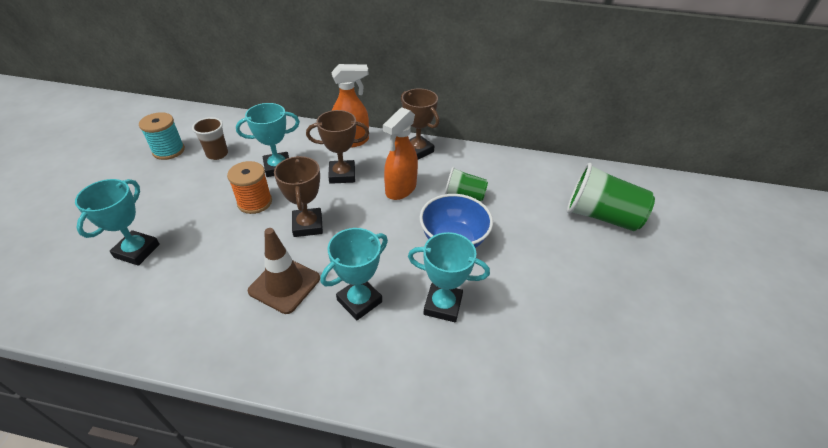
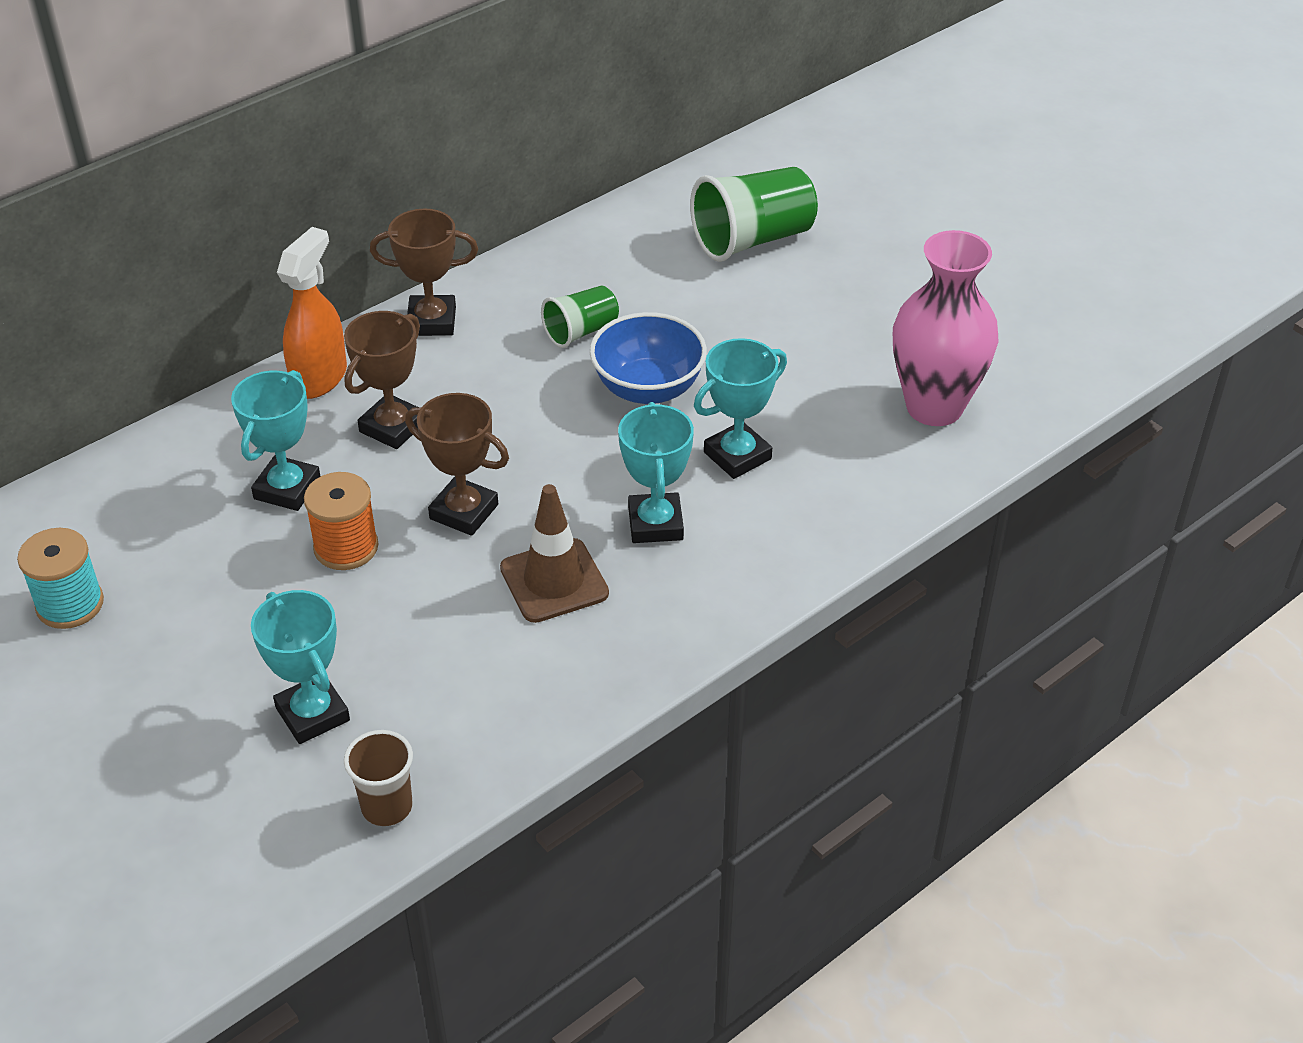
camera: 50 degrees left, 0 degrees up
brown cup [192,117,228,160] -> brown cup moved to [344,730,413,826]
orange spray bottle [383,107,418,200] -> none
none -> pink vase [893,230,999,426]

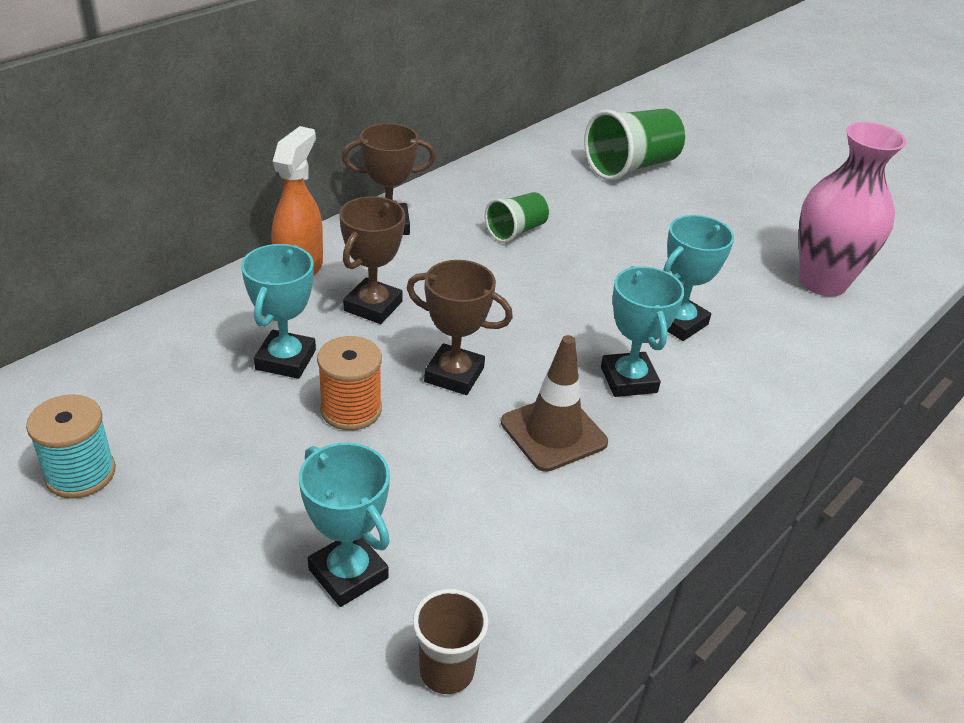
camera: 10 degrees left, 5 degrees down
blue bowl [590,312,707,404] -> none

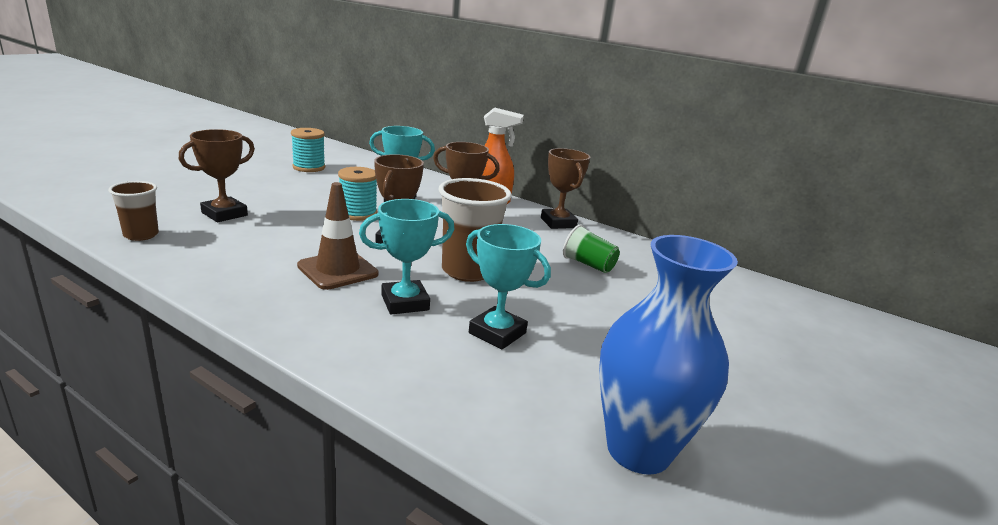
camera: 80 degrees right, 15 degrees down
turquoise trophy [299,442,390,607] -> brown trophy [179,129,255,222]
orange spool [317,336,382,430] -> turquoise spool [338,167,377,221]
green cup [584,108,685,181] -> none
pink vase [799,122,907,297] -> blue vase [599,235,738,475]
none -> brown cup [439,178,512,282]

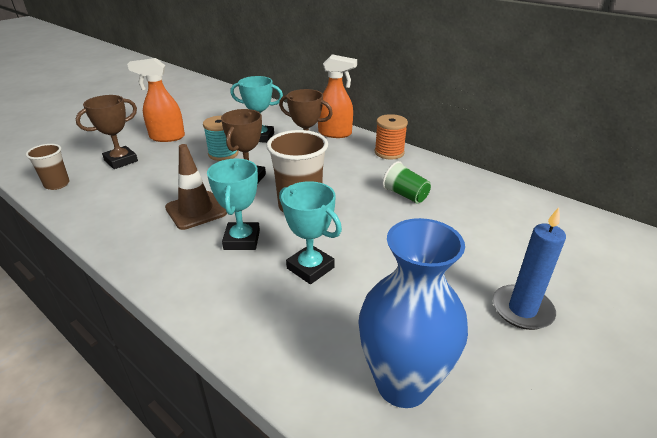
camera: 10 degrees right, 10 degrees up
turquoise spool [291,128,325,172] -> none
turquoise trophy [359,199,454,315] -> turquoise trophy turned 75 degrees counterclockwise [207,158,260,250]
brown trophy [541,148,590,229] -> orange spool [375,114,408,159]
none -> orange spray bottle [127,58,185,142]
none -> blue candle [493,207,566,330]

